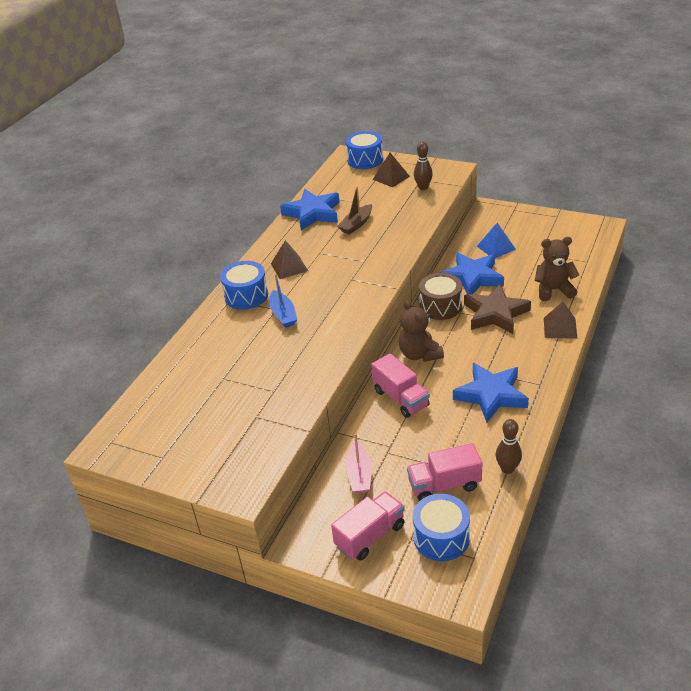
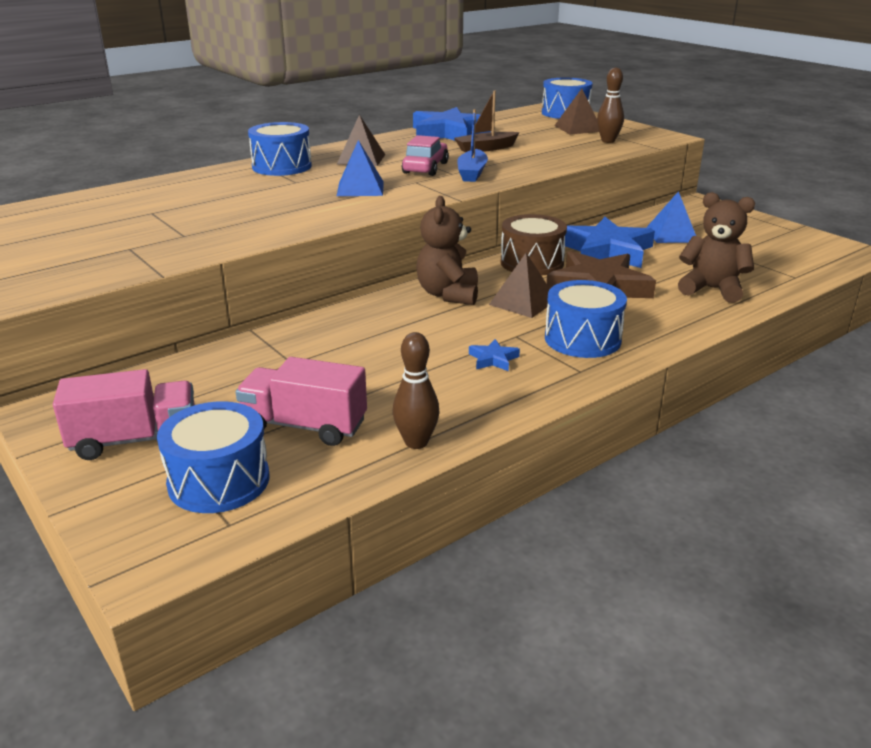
camera: 25 degrees right, 10 degrees down
blue boat [269,274,297,328] -> blue boat moved to [457,109,488,182]
pink boat [346,433,372,494] -> none
pink truck [371,353,430,418] -> none
blue star [453,363,529,422] -> blue star [469,339,520,371], size x0.41
brown pyramid [544,302,577,339] -> brown pyramid moved to [489,253,550,318]
none -> blue pyramid [337,140,384,196]
none -> pink car [402,135,449,176]
none -> blue drum [545,280,627,358]

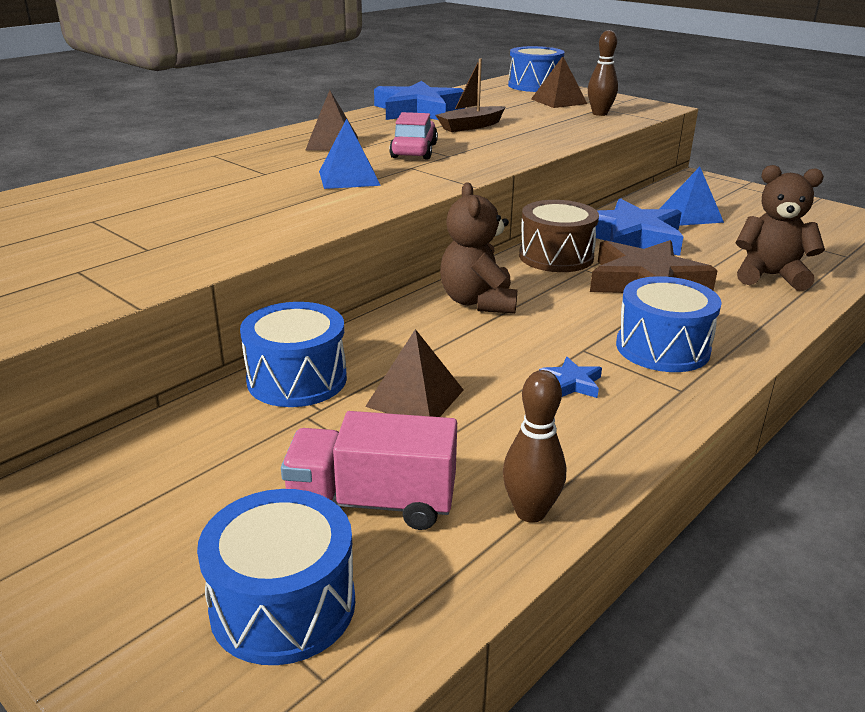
camera: 10 degrees left, 0 degrees up
pink truck [53,369,195,460] -> none
blue drum [248,122,312,176] -> blue drum moved to [240,302,347,407]
blue boat [457,109,488,182] -> none
brown pyramid [489,253,550,318] -> brown pyramid moved to [365,329,463,417]

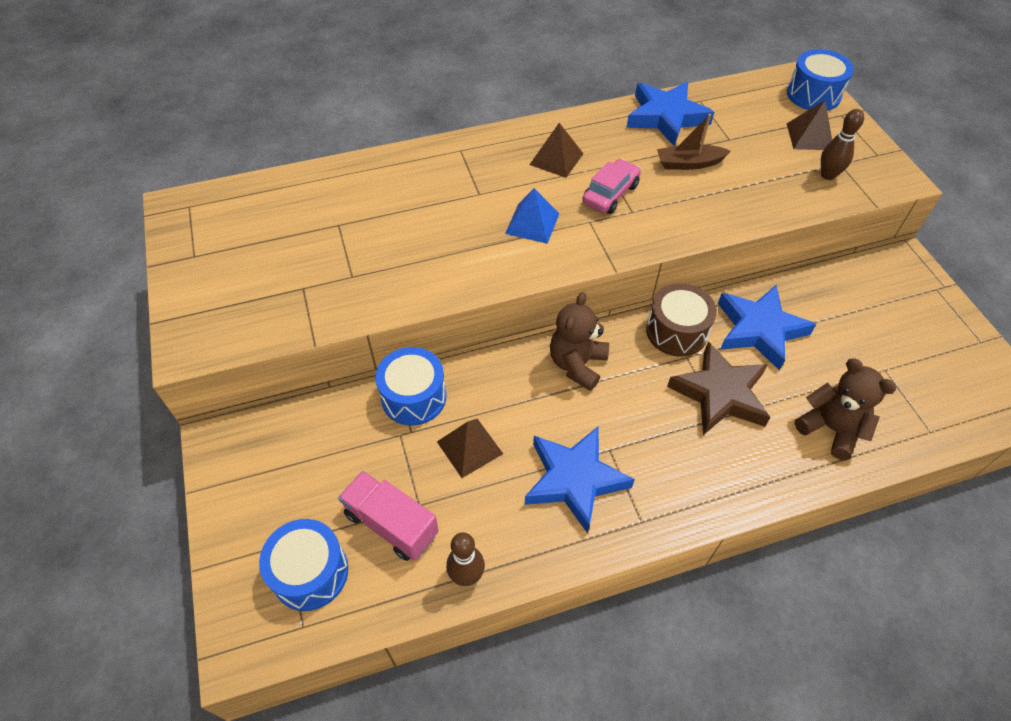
camera: 30 degrees right, 25 degrees up
blue star [539,357,602,398] -> blue star [525,426,635,534], size x2.41
blue drum [616,276,722,372] -> none
blue pyramid [660,167,724,226] -> none

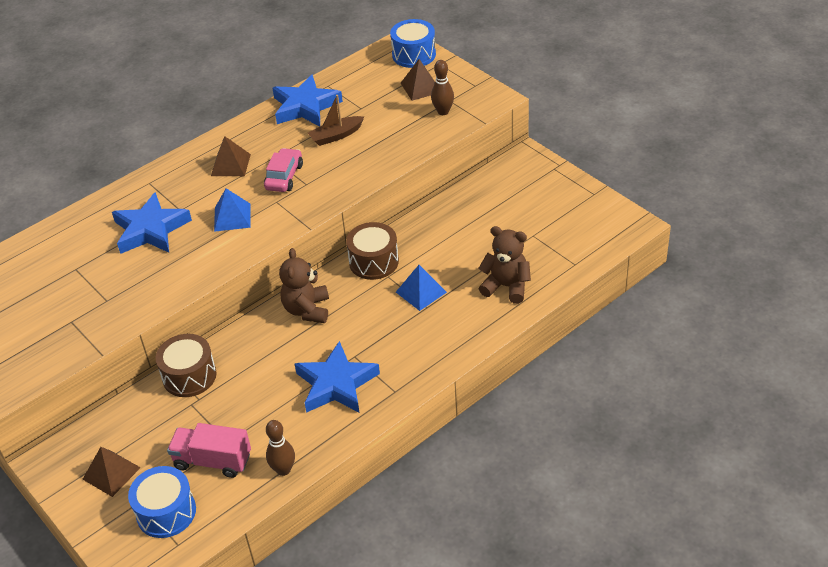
camera: 20 degrees left, 10 degrees down
blue drum [375,347,446,426] -> brown drum [156,334,216,397]
brown pyramid [437,419,503,478] -> brown pyramid moved to [83,447,141,497]
brown star [667,341,771,435] -> blue pyramid [396,265,447,311]
blue star [718,285,816,371] -> blue star moved to [112,192,192,254]

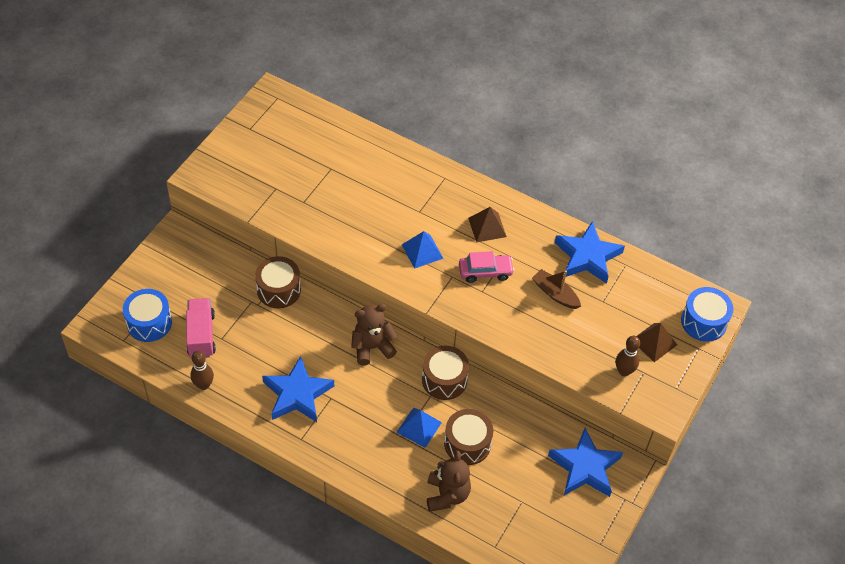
camera: 65 degrees right, 10 degrees up
brown pyramid [83,447,141,497] -> none
blue star [112,192,192,254] -> blue star moved to [548,428,623,497]
none -> brown drum [444,409,493,465]

